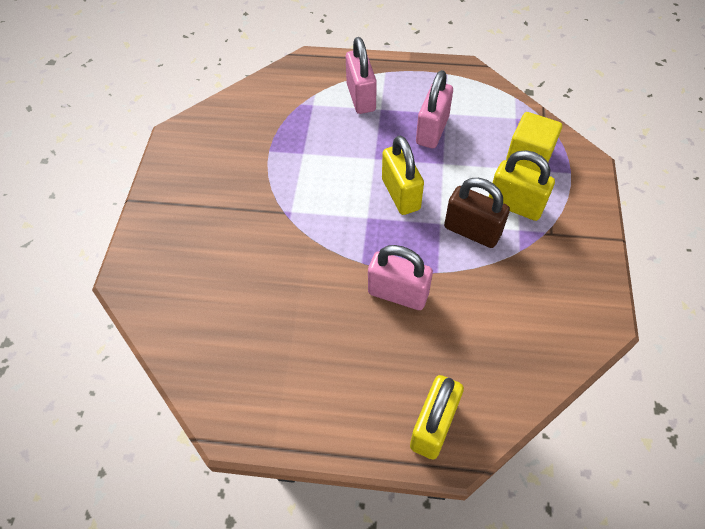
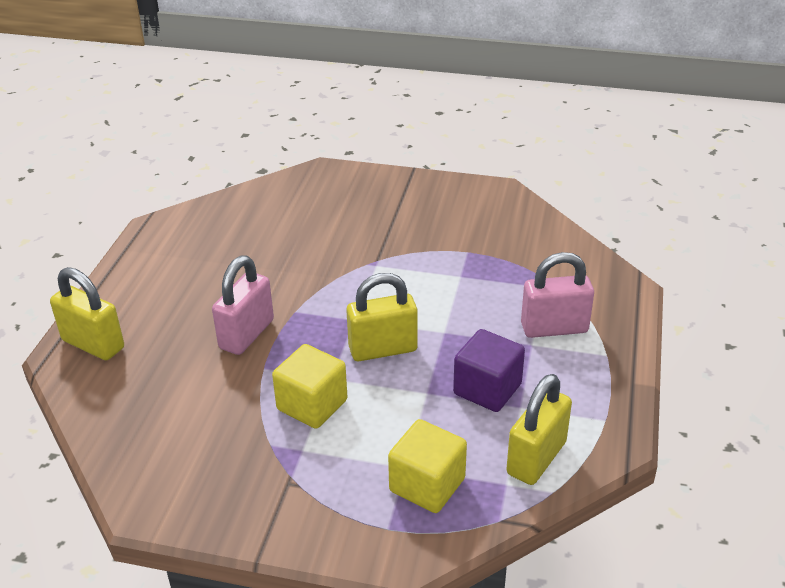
camera: 95 degrees right, 20 degrees down
pink padlock [416,70,453,148] -> purple cube [453,329,525,412]
brown padlock [444,178,510,248] -> yellow cube [272,344,347,429]
yellow padlock [489,150,555,221] -> yellow padlock moved to [507,374,572,485]

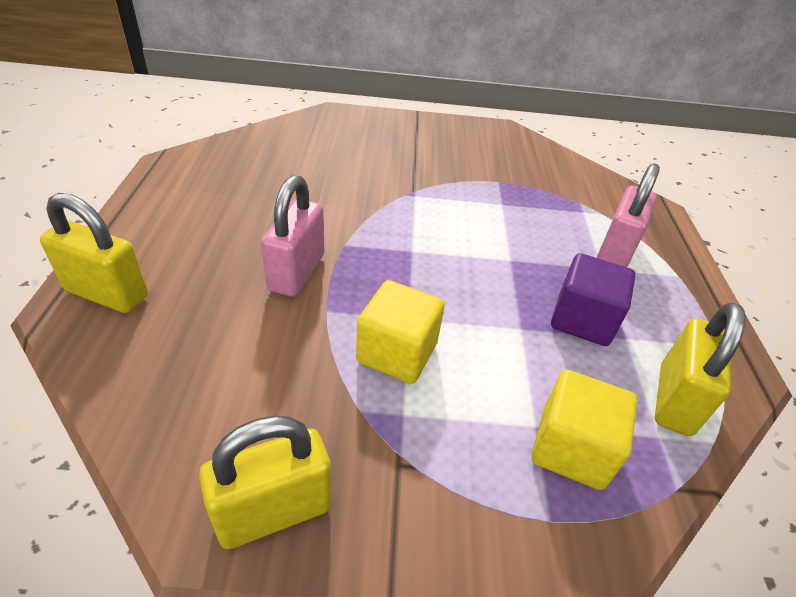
camera: 15 degrees left, 5 degrees up
yellow padlock [346,273,418,361] -> yellow padlock moved to [199,416,331,549]
pink padlock [521,252,594,338] -> pink padlock turned 45 degrees counterclockwise [597,163,660,267]

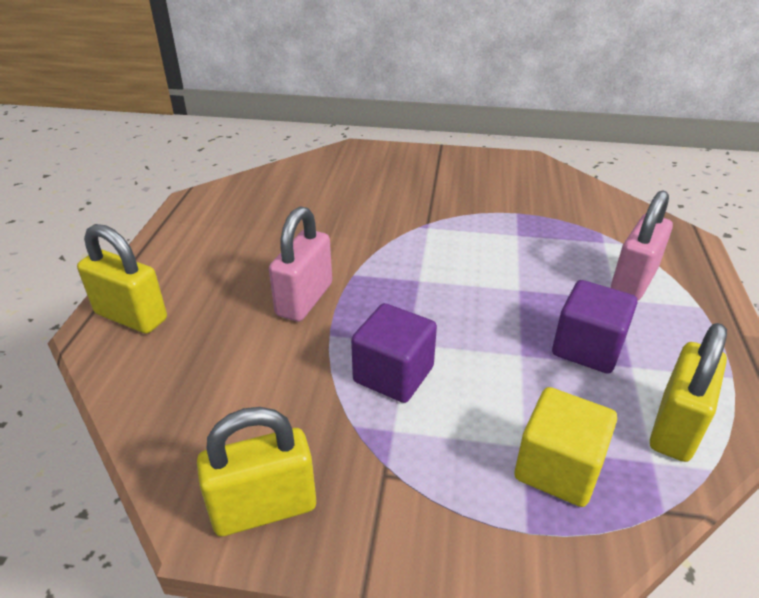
camera: 10 degrees right, 5 degrees down
yellow cube [356,280,445,384] -> purple cube [351,303,437,403]

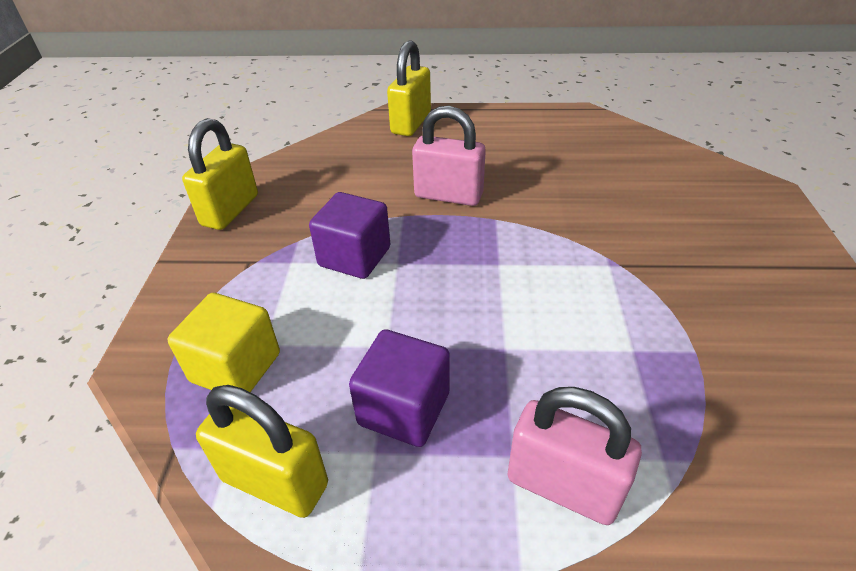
camera: 85 degrees right, 5 degrees up
yellow padlock [197,407,316,536] -> yellow padlock turned 45 degrees clockwise [182,118,258,230]

